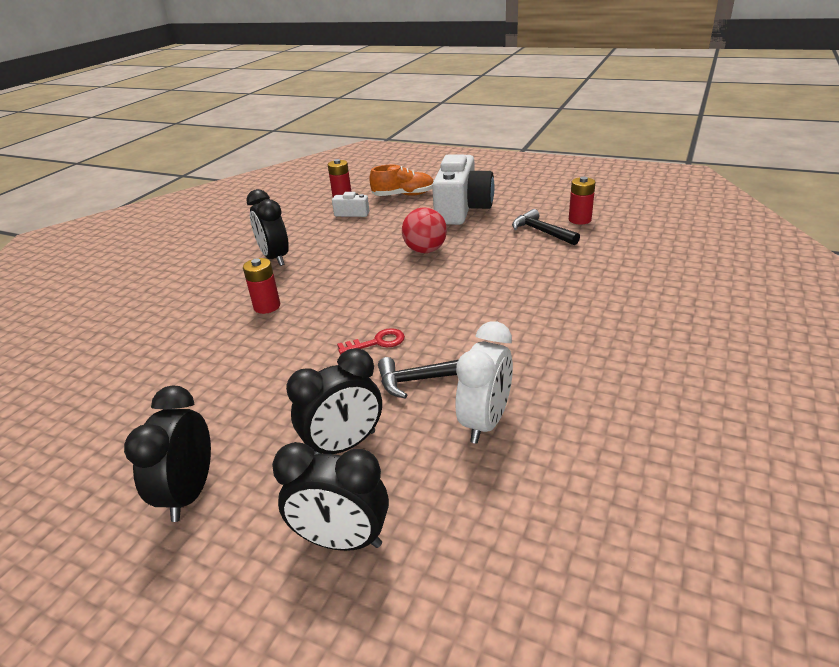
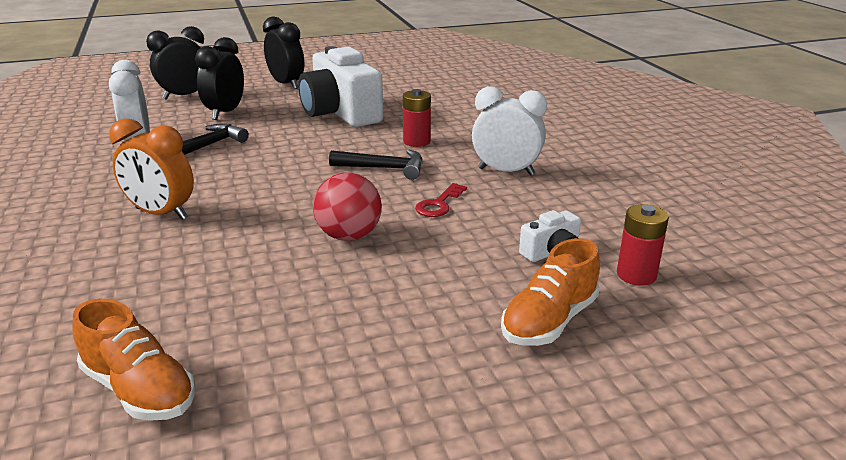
camera: 135 degrees right, 5 degrees down
black clock [246,189,289,266] -> white clock [472,86,547,176]
red key [337,328,405,354] -> red key moved to [415,183,467,217]
white camera [432,154,494,225] -> white camera moved to [298,46,383,127]
black hammer [512,209,580,245] -> black hammer moved to [329,150,423,180]
red battery [569,177,596,224] -> orange shoe [72,299,196,421]
none -> orange clock [109,118,194,220]

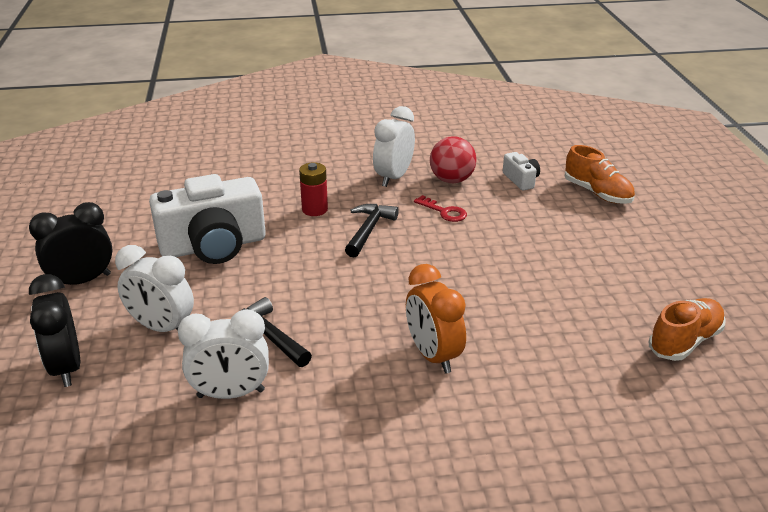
camera: 80 degrees left, 5 degrees up
orange clock [109,118,194,220] -> orange clock turned 120 degrees clockwise [406,264,466,374]
black clock [195,37,244,120] -> white clock [115,245,194,332]
red ball [313,173,382,241] -> red ball moved to [430,136,477,183]
red battery [617,204,669,286] -> none

